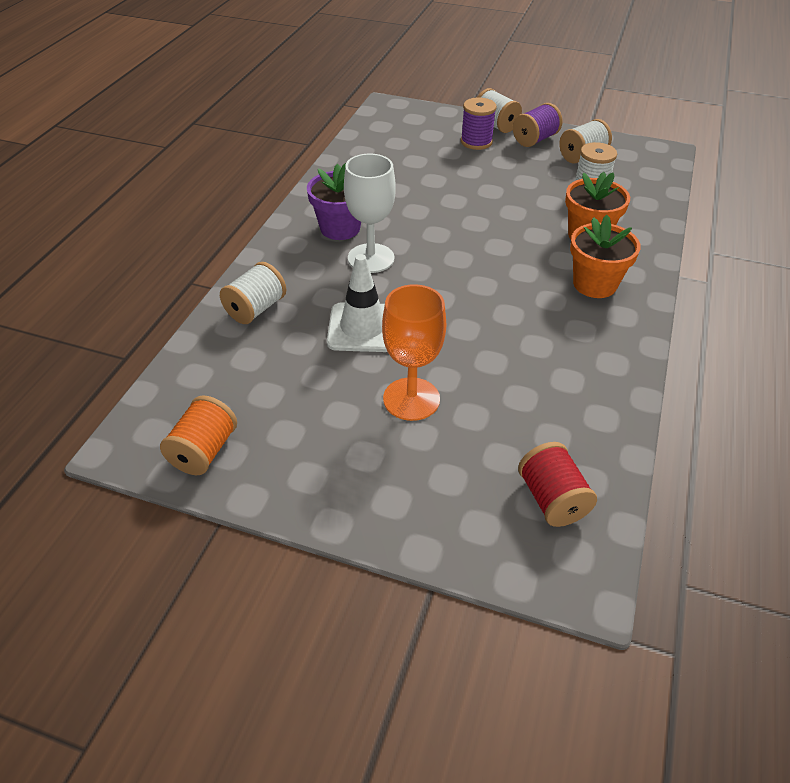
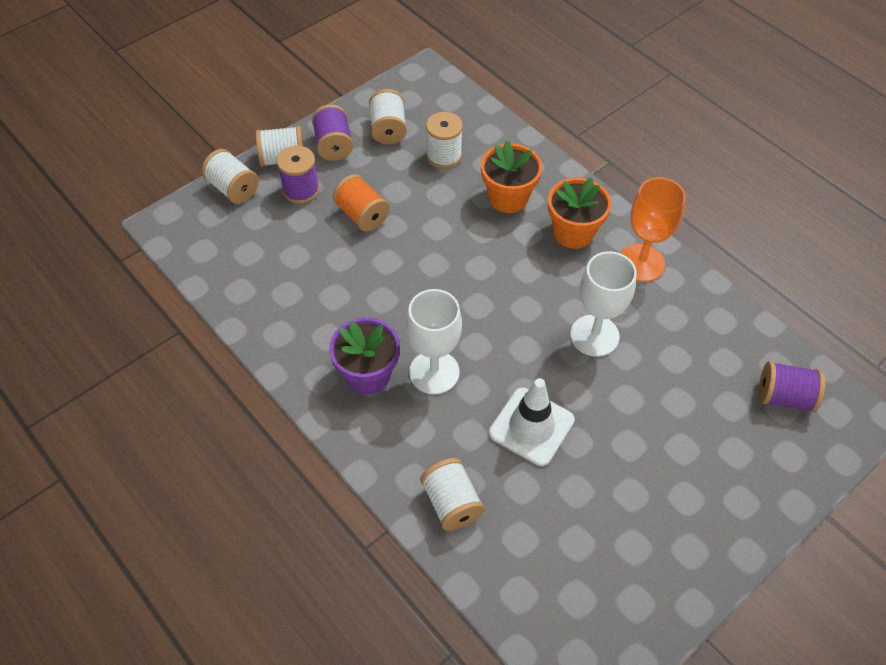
camera: 60 degrees left, 10 degrees up
orange spool [160,395,237,475] -> orange spool moved to [333,174,390,232]
orange goblet [382,284,446,421] -> orange goblet moved to [620,177,686,282]
red spool [518,442,597,527] -> purple spool [759,361,825,412]
none -> white spool [201,149,259,204]
none -> white goblet [570,251,637,357]

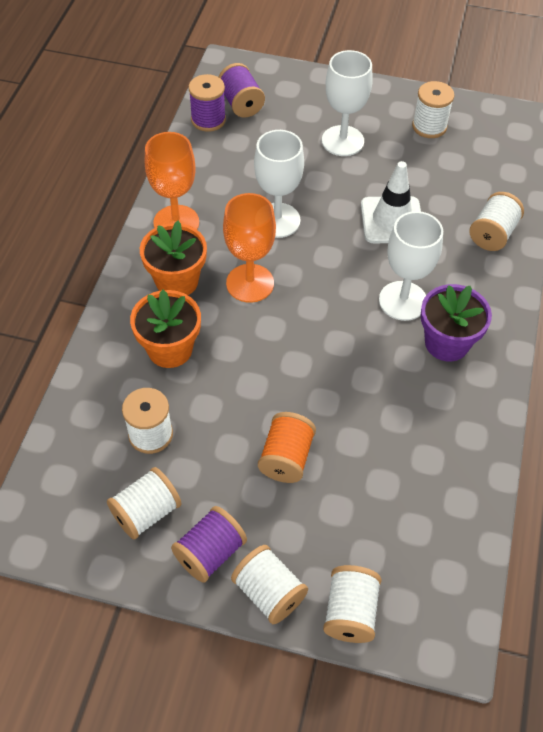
camera: 125 degrees left, 0 degrees up
purple spool [277,146,320,204] -> purple spool moved to [189,74,226,132]
none -> orange goblet [223,193,276,303]
none -> white goblet [322,50,373,156]
none -> white spool [412,81,454,138]

